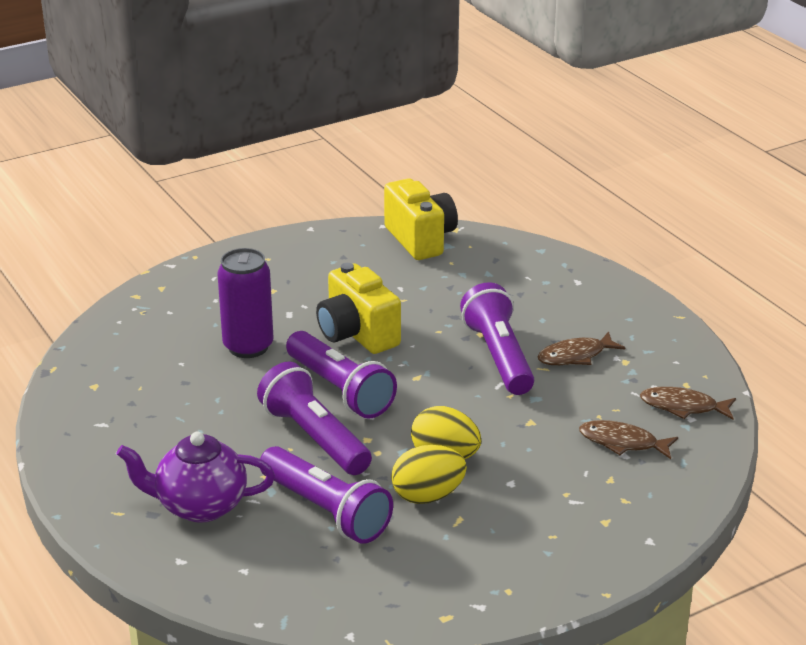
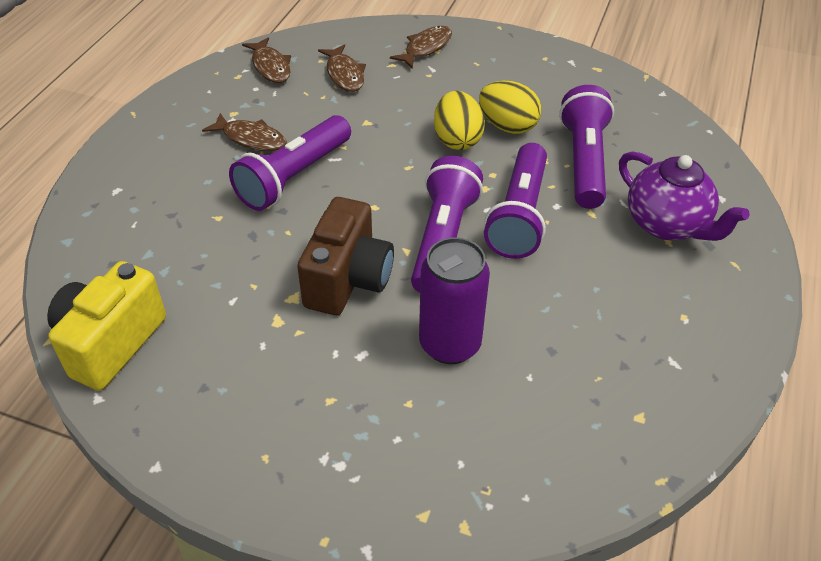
camera: 130 degrees left, 15 degrees up
yellow camera [316,263,401,354] -> brown camera [297,197,394,315]
none -> brown fish [390,26,452,69]

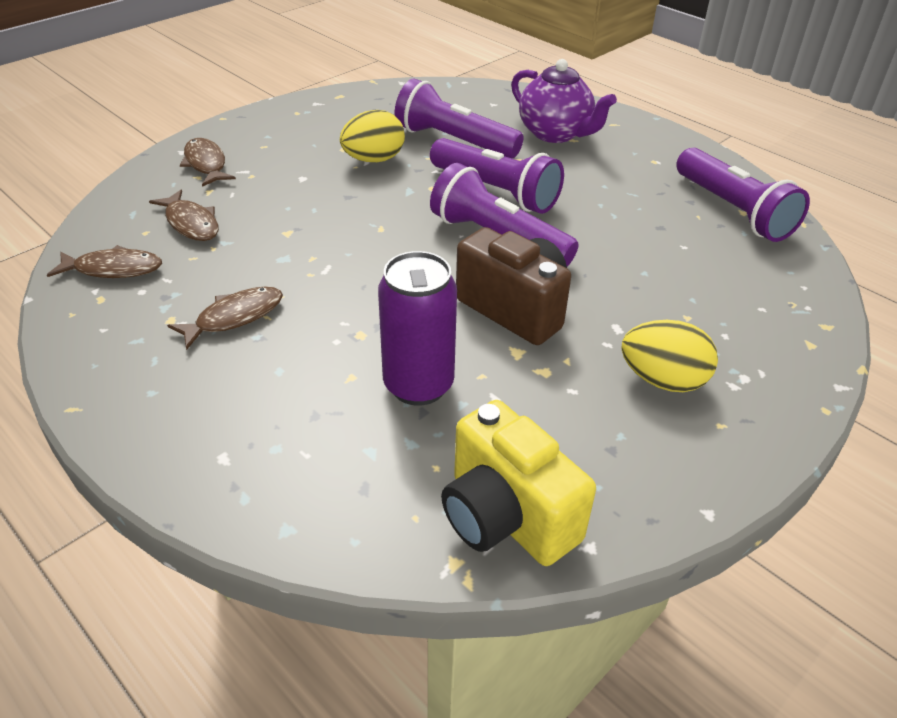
camera: 65 degrees left, 5 degrees down
purple flashlight [229,115,351,211] -> purple flashlight moved to [676,147,810,242]
brown fish [318,44,366,92] -> brown fish turned 45 degrees clockwise [149,190,219,241]
purple can [419,237,490,364] -> purple can moved to [378,251,457,406]
yellow egg [434,91,485,150] -> yellow egg moved to [621,320,718,392]
purple teapot [619,151,750,241] -> purple teapot turned 60 degrees clockwise [511,59,617,143]

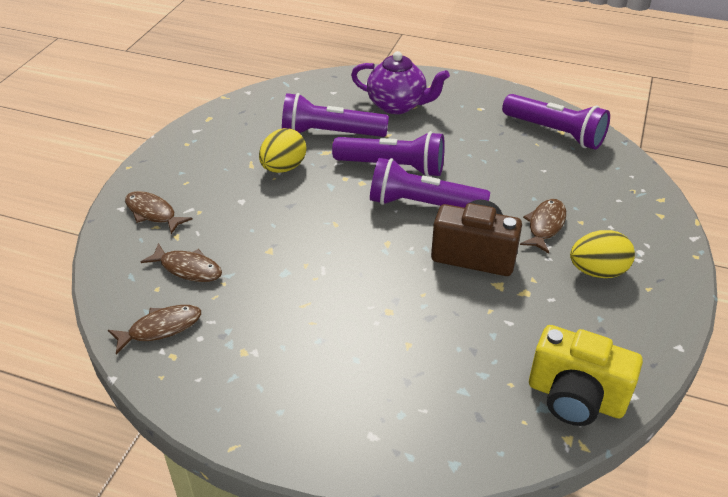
camera: 25 degrees left, 0 degrees up
brown fish [167,286,283,350] -> brown fish moved to [520,199,566,253]
purple can [378,251,457,406] -> none

